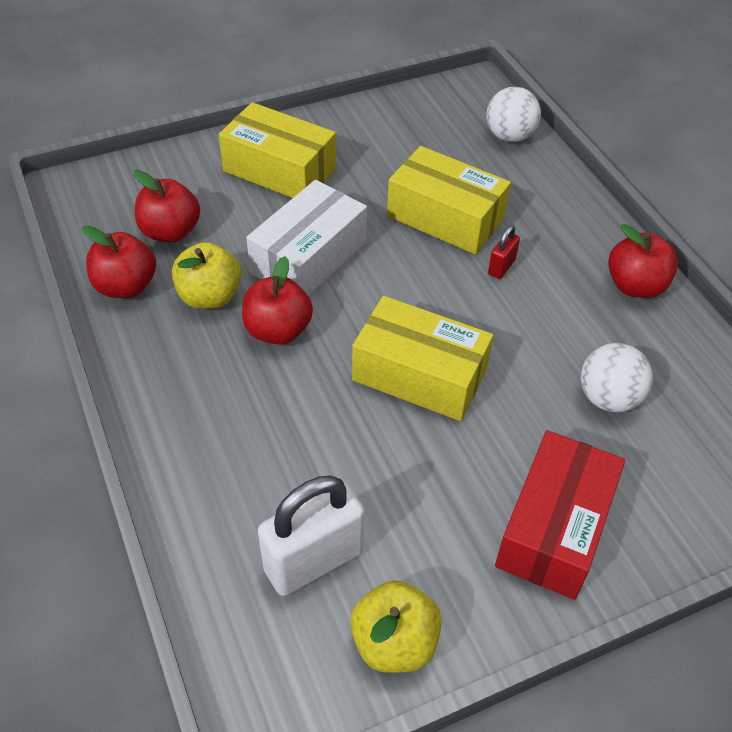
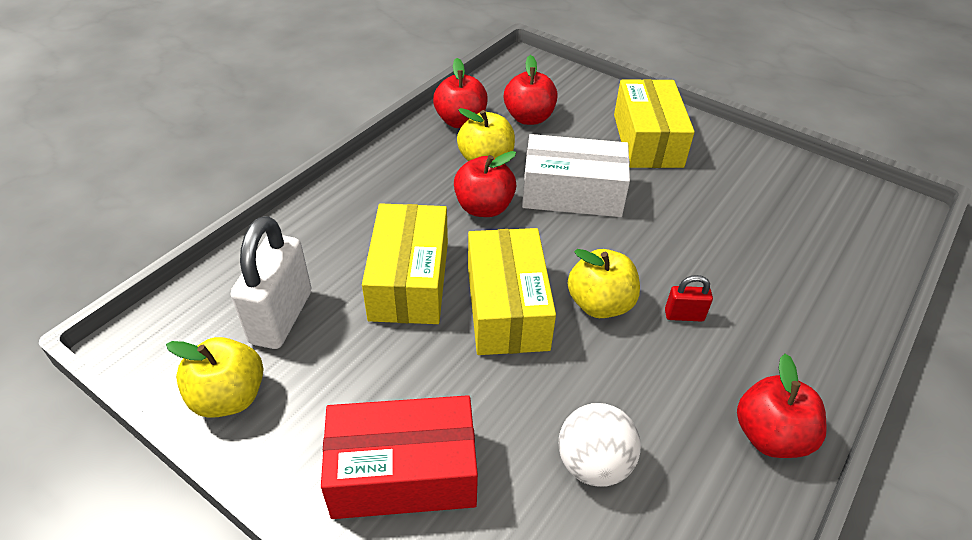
camera: 60 degrees right, 5 degrees down
white padlock [258,475,365,596] -> white padlock turned 75 degrees clockwise [231,216,312,349]
yellow box [387,146,511,255] -> yellow box moved to [362,203,448,324]
white ball [486,87,541,142] -> none
none -> yellow apple [568,249,640,318]

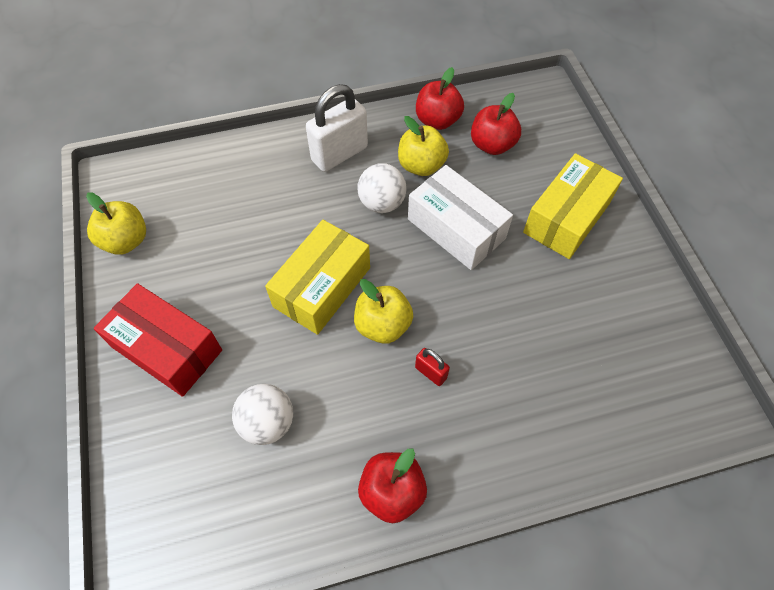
camera: 40 degrees right, 15 degrees up
white padlock [231,216,312,349] -> white padlock moved to [306,84,368,172]
yellow box [362,203,448,324] -> none
red apple [454,151,517,217] -> white ball [357,163,407,213]

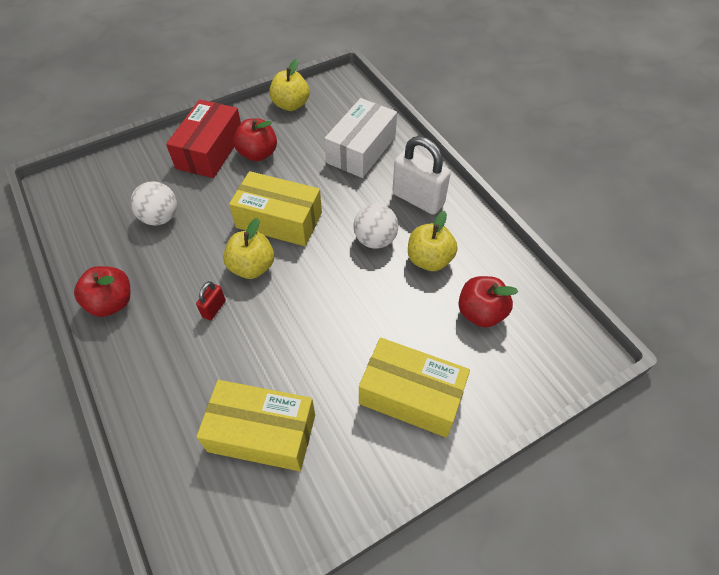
camera: 75 degrees right, 5 degrees down
white box [408,165,513,270] -> white box moved to [325,98,397,178]
red apple [416,67,464,130] -> red apple moved to [233,118,277,161]
none -> yellow box [196,380,315,471]

